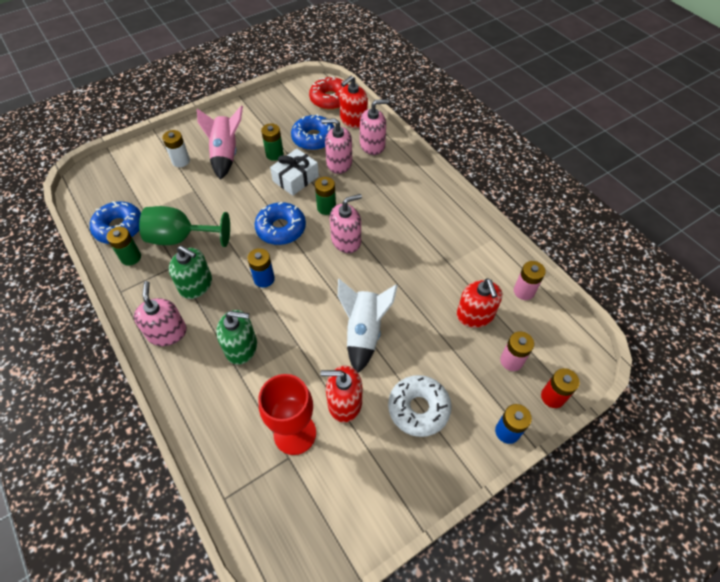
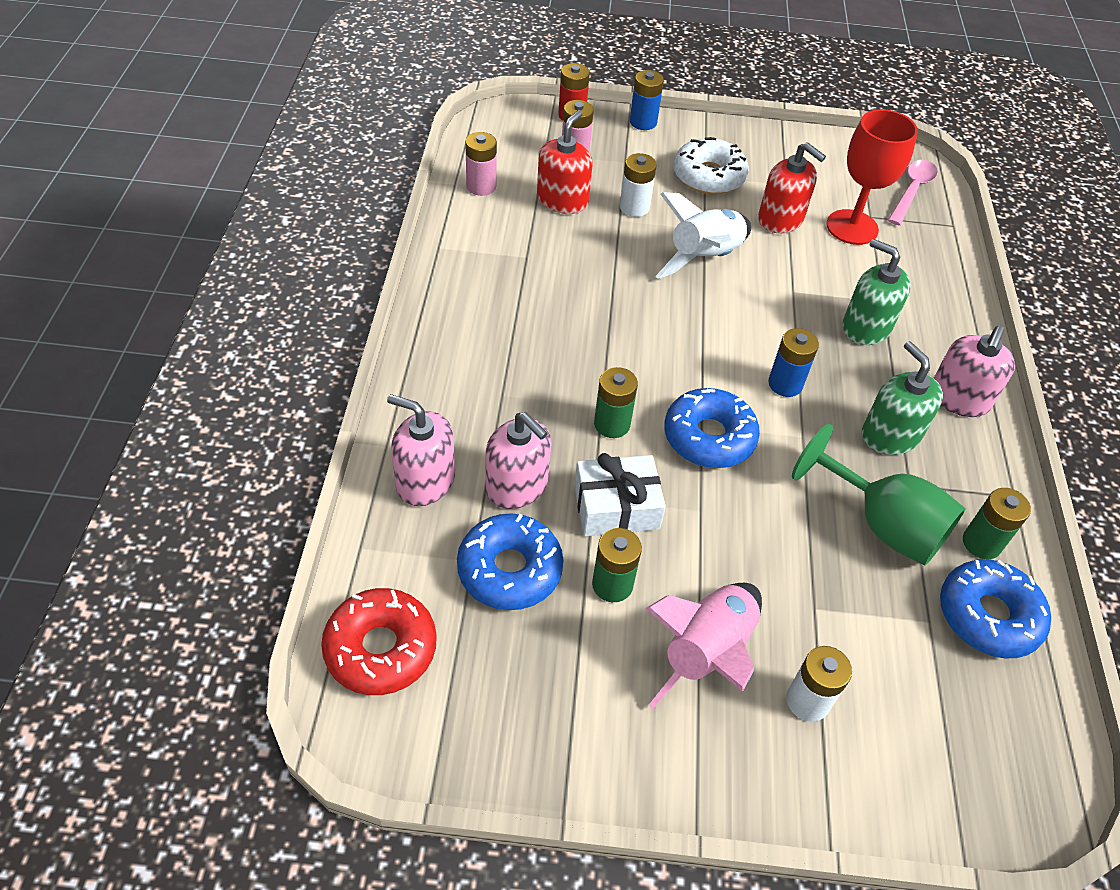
camera: 145 degrees left, 5 degrees down
pink soap dispenser [330,194,362,253] -> none
red soap dispenser [339,76,368,128] -> none
none -> white battery [620,153,657,217]
none -> pink spoon [888,160,938,225]

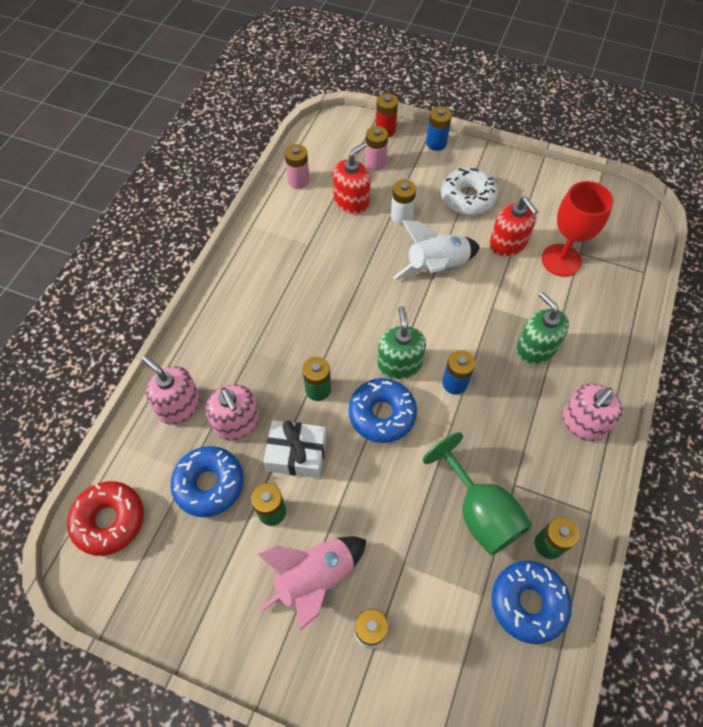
camera: 20 degrees right, 10 degrees up
green soap dispenser [862,341,943,455] -> green soap dispenser moved to [377,306,426,379]
pink spoon [888,160,938,225] -> none

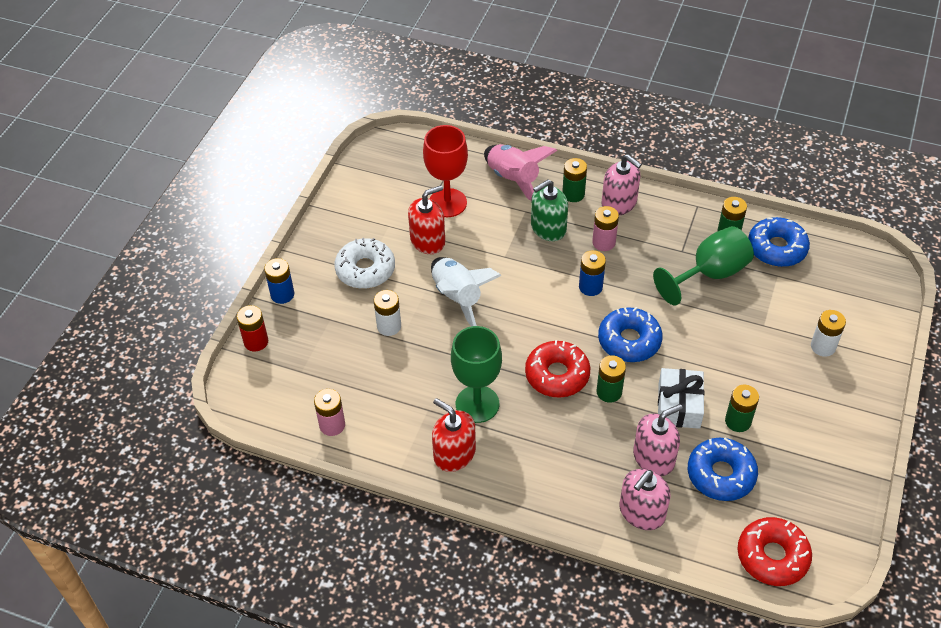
camera: 90 degrees left, 10 degrees down
pink rocket [257,536,366,631] -> pink rocket moved to [484,144,557,201]
red soap dispenser [333,142,371,214] -> red soap dispenser moved to [432,398,476,472]
pink battery [365,126,388,171] -> pink battery moved to [592,206,619,251]
green soap dispenser [377,306,426,379] -> none
none -> green goblet [451,326,502,423]
none -> red donut [525,340,590,398]
none -> green battery [562,158,587,202]

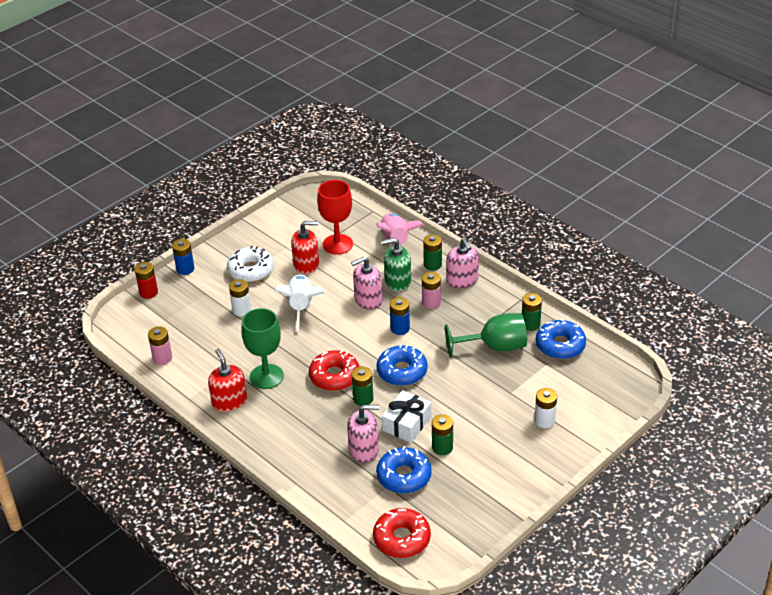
camera: 25 degrees right, 10 degrees down
pink soap dispenser [619,469,671,530] -> pink soap dispenser moved to [351,257,383,310]

